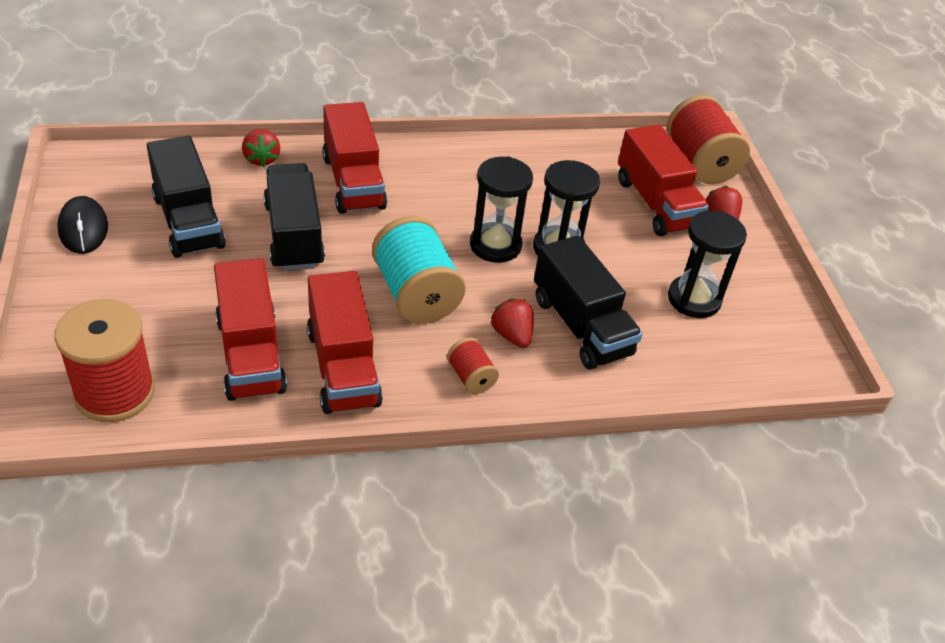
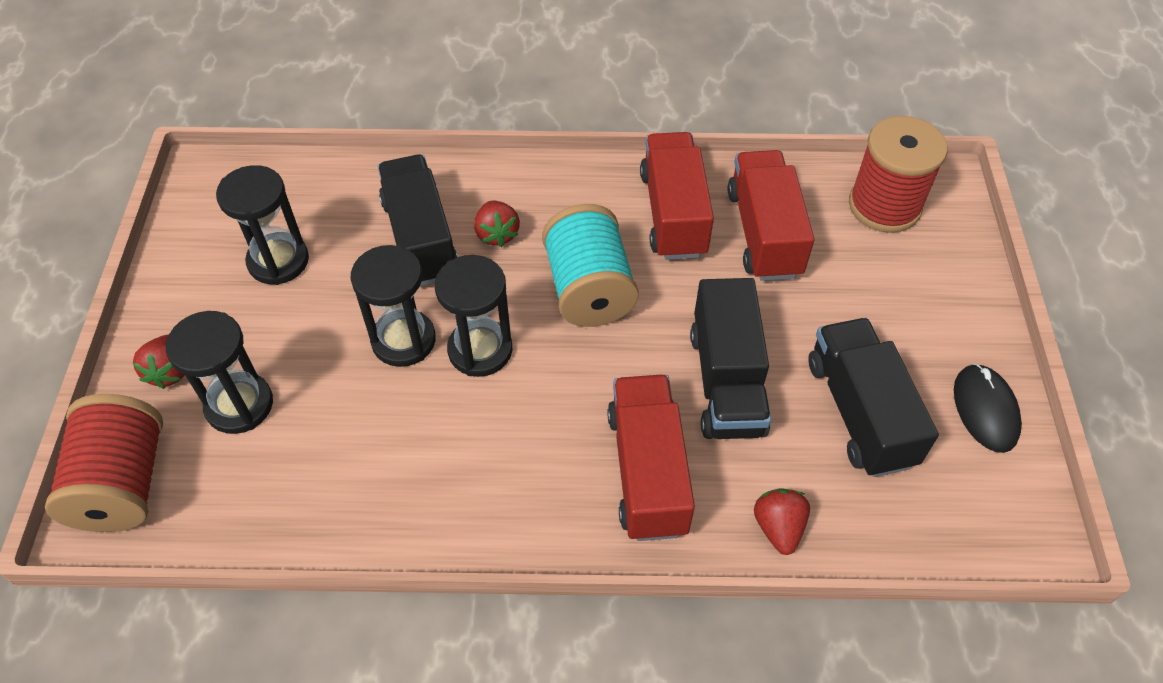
camera: 165 degrees left, 10 degrees up
red spool [447,337,499,394] -> none
red truck [618,125,709,236] -> black hourglass [166,311,273,434]

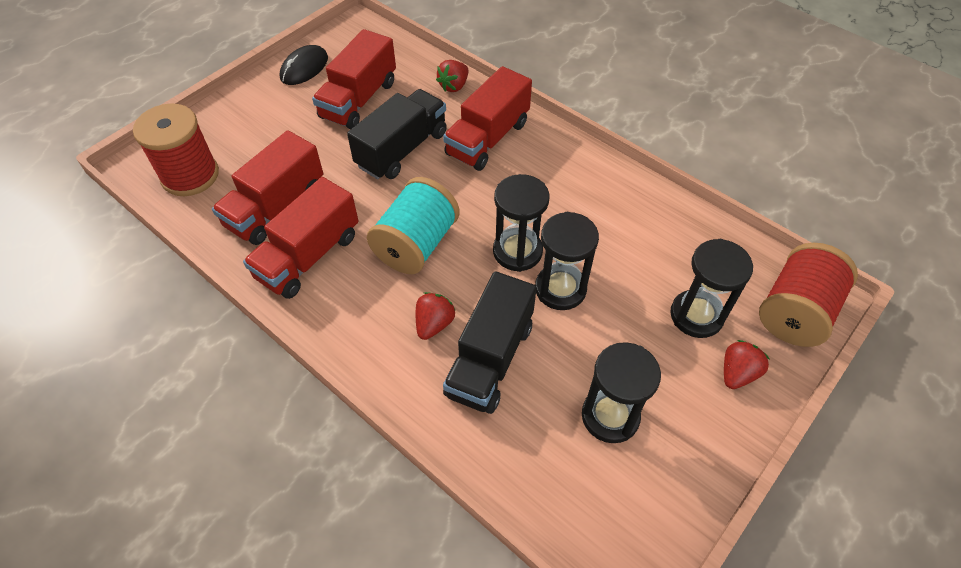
camera: 140 degrees left, 0 degrees up
black truck [808,318,939,477] -> red truck [312,29,396,129]

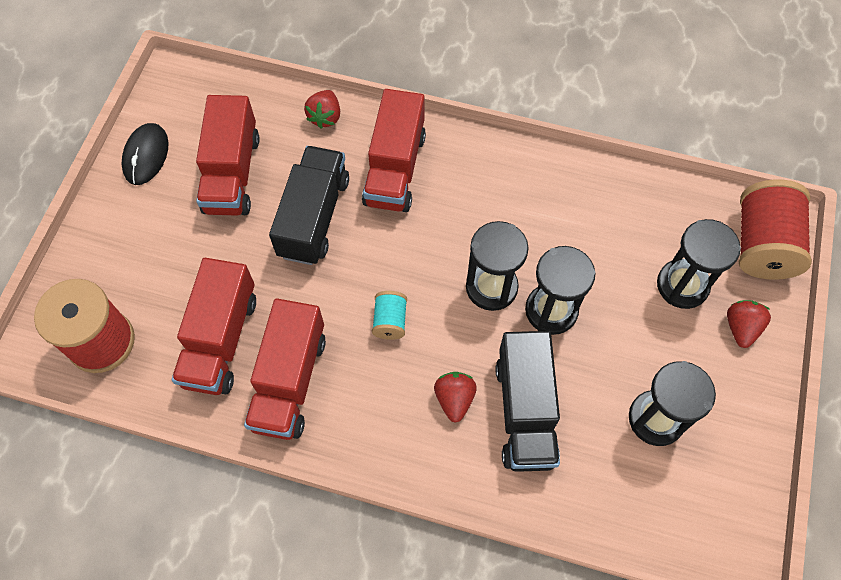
camera: 25 degrees left, 10 degrees up
turquoise spool [367,177,460,274] -> turquoise spool [372,291,407,340], size x0.49

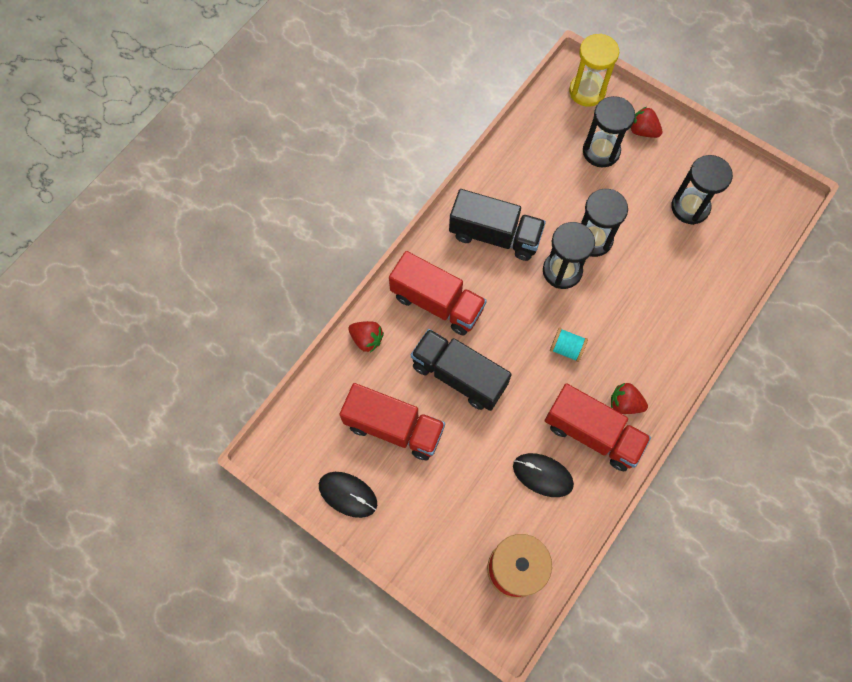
camera: 70 degrees left, 5 degrees up
red truck [172,258,256,395] -> black mouse [513,453,574,497]
red strawberry [434,372,477,423] -> red strawberry moved to [611,383,648,414]
black truck [496,331,560,472] -> black truck moved to [449,189,546,261]
red spool [739,179,812,280] -> yellow hourglass [569,33,619,107]

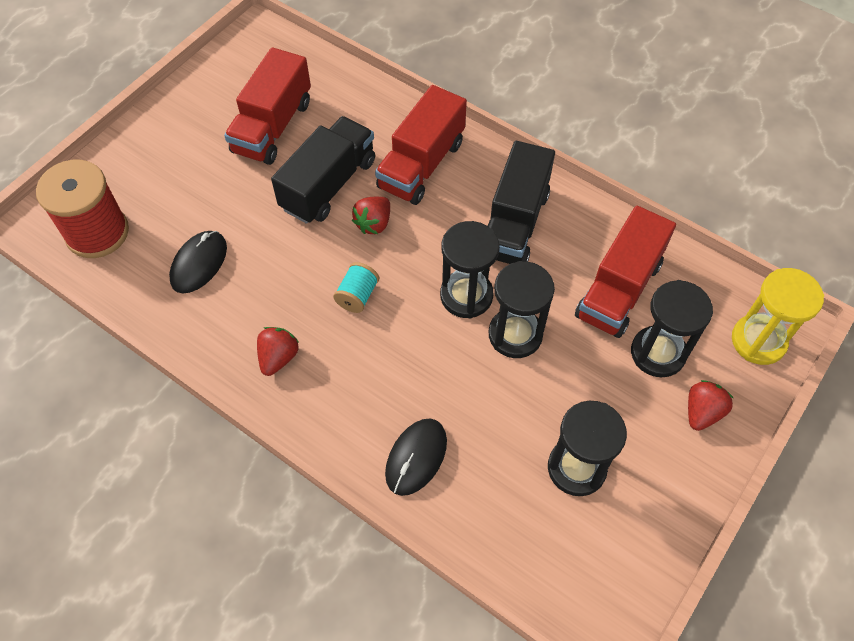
camera: 90 degrees right, 10 degrees down
black mouse [319,472,377,518] -> black mouse moved to [385,419,447,496]
red strawberry [348,321,384,353] -> red strawberry moved to [352,197,390,234]
red truck [545,383,651,471] -> red truck moved to [575,206,676,338]

